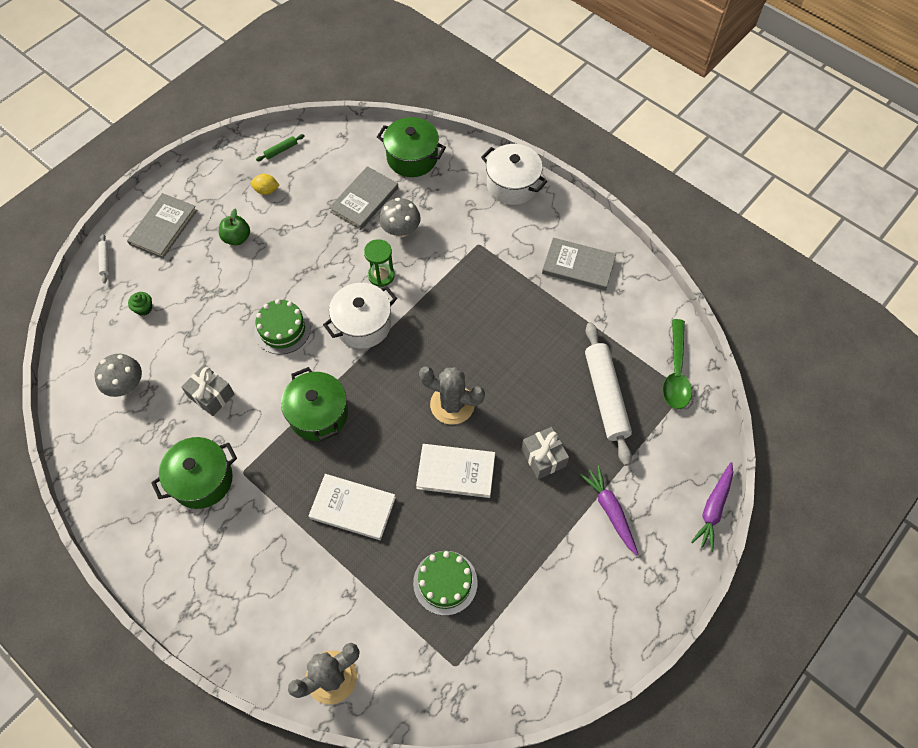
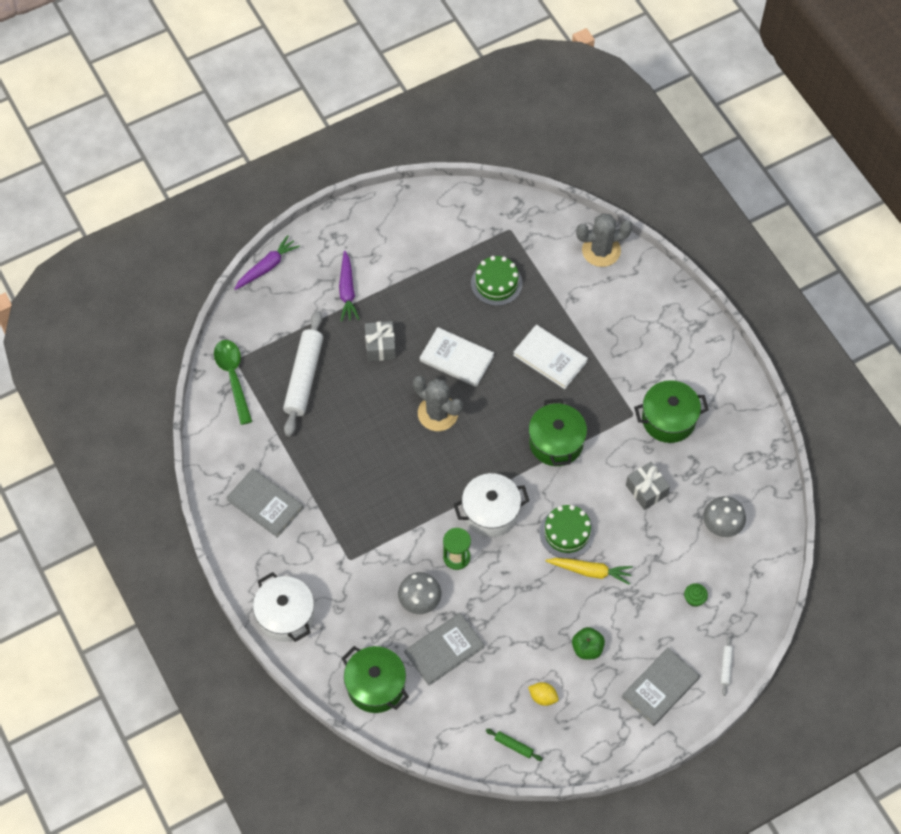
camera: 160 degrees left, 0 degrees up
green rolling pin [256,134,305,161] -> green rolling pin turned 45 degrees clockwise [486,729,542,761]
green spoon [663,319,692,409] -> green spoon turned 45 degrees counterclockwise [214,340,252,425]
none -> yellow carrot [545,558,633,585]

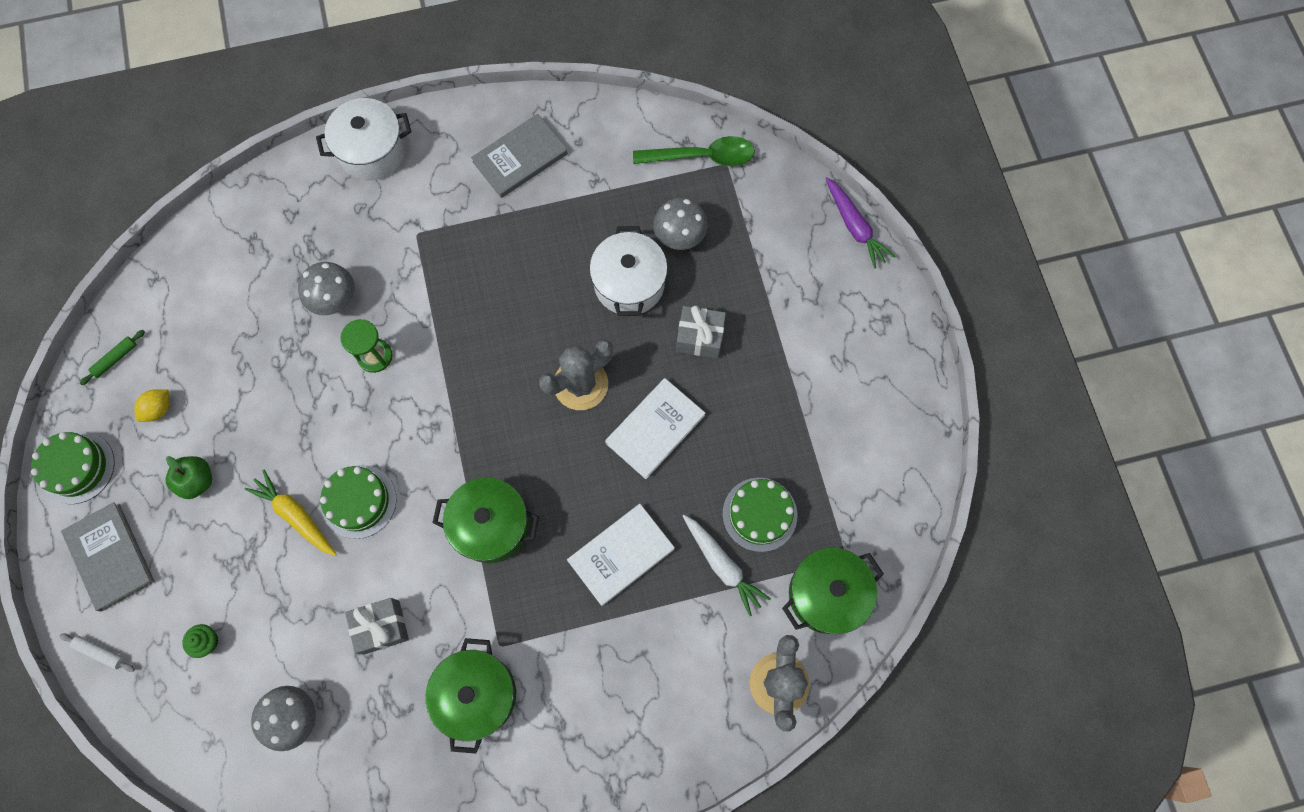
camera: 105 degrees right, 10 degrees up
white rolling pin [283,310,323,437] -> grey mushroom [653,198,708,250]
purple carrot [339,250,359,321] -> none
green pot [341,646,409,713] -> green pot moved to [782,548,884,634]
grey book [404,613,485,686] -> none
white pot [454,473,529,537] -> white pot moved to [589,226,668,316]
yellow carrot [545,558,633,585] -> yellow carrot turned 105 degrees clockwise [245,469,337,556]
none -> green cake [31,432,115,504]
none -> white carrot [683,515,771,616]

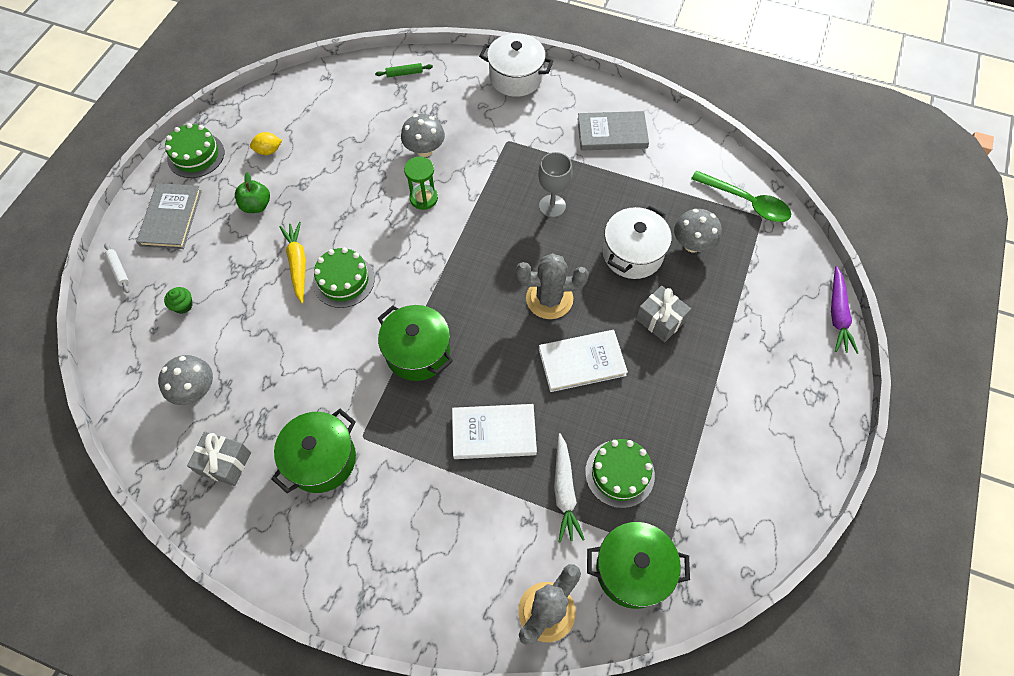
camera: 35 degrees right, 10 degrees down
green rolling pin [80,330,145,385] -> green rolling pin moved to [375,63,433,77]
grey gift [345,598,409,655] -> grey gift moved to [187,432,251,486]
none -> grey goblet [538,152,573,217]

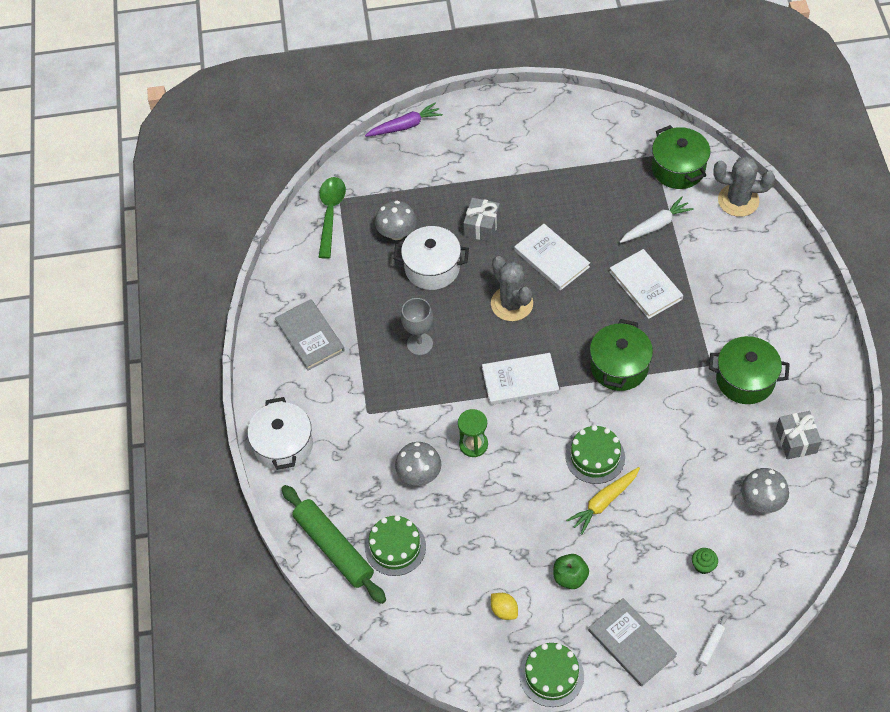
camera: 115 degrees left, 5 degrees down
grey book [136,183,202,249] -> grey book turned 75 degrees clockwise [588,598,677,687]
green rolling pin [375,63,433,77] -> green rolling pin [281,485,386,604], size x2.44
green cake [585,439,655,508] -> green cake moved to [365,515,426,576]
none -> white book [482,353,559,405]

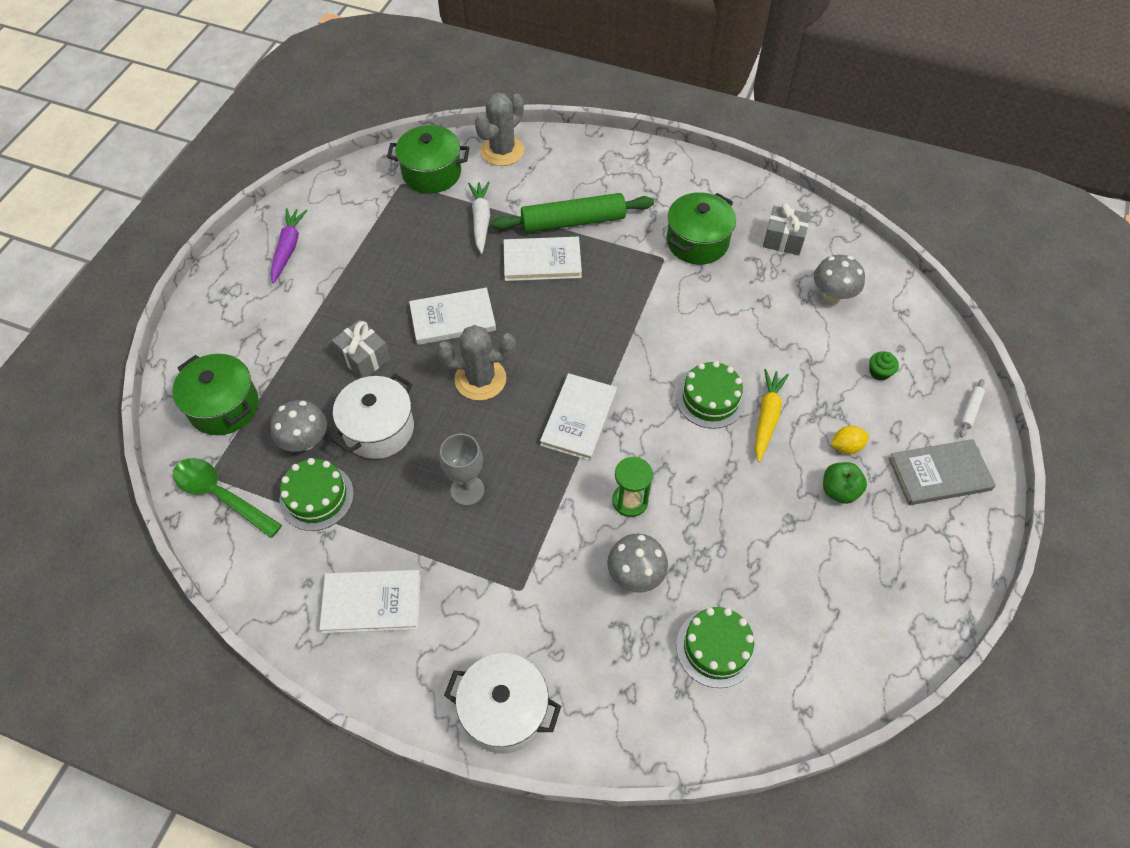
camera: 65 degrees left, 0 degrees up
grey book [275,299,345,371] -> white book [319,570,421,633]
green rolling pin [281,485,386,604] -> green rolling pin moved to [492,193,654,233]
purple carrot [365,102,443,137] -> purple carrot moved to [270,208,308,284]
yellow lemon [491,593,518,620] -> yellow lemon moved to [831,426,869,454]
green cake [519,643,584,707] -> green cake moved to [279,458,354,531]
yellow carrot [566,467,640,535] -> yellow carrot turned 150 degrees counterclockwise [755,369,789,462]
green pot [590,319,653,391] -> green pot moved to [172,354,259,435]
white rolling pin [695,615,727,675] -> white rolling pin turned 60 degrees clockwise [959,379,985,437]

